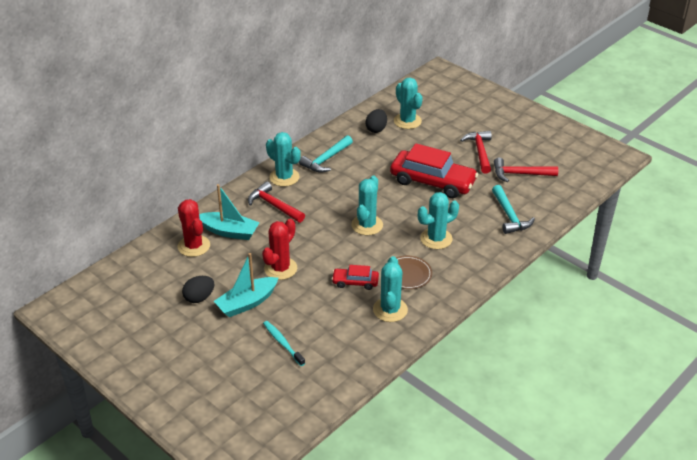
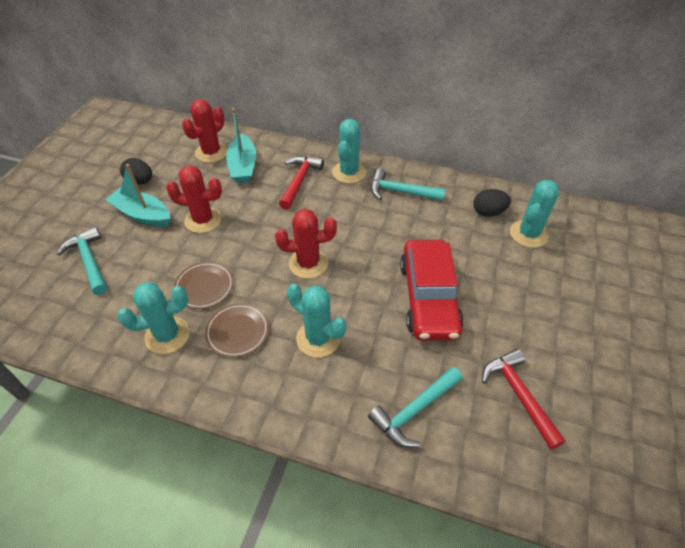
camera: 65 degrees right, 10 degrees up
turquoise toothbrush [263,321,305,366] -> turquoise hammer [57,227,107,295]
red car [332,265,379,290] -> brown plate [174,262,234,309]
turquoise cactus [351,176,383,235] -> red cactus [275,209,337,279]
red hammer [460,131,492,174] -> none

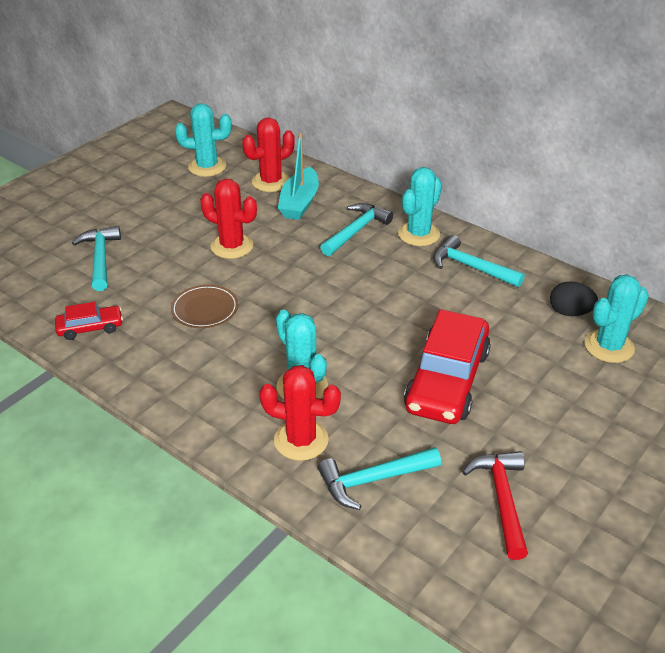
camera: 20 degrees right, 10 degrees down
turquoise boat [105,164,171,227] -> none
turquoise cactus [118,282,190,354] -> turquoise cactus moved to [175,103,232,177]
black egg [120,158,152,185] -> none
brown plate [205,303,269,358] -> none
red cactus [275,209,337,279] -> red cactus moved to [259,365,341,461]
red hammer [279,156,324,210] -> turquoise hammer [320,203,393,256]
none -> red car [55,302,123,340]

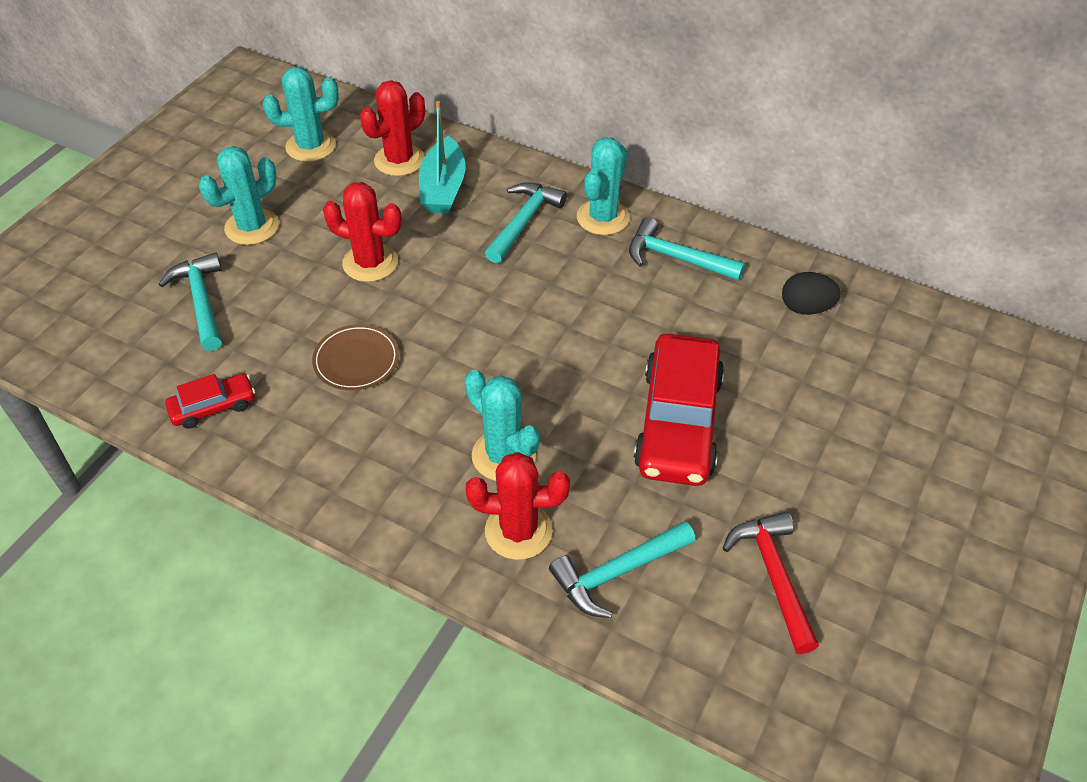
camera: 10 degrees left, 10 degrees up
turquoise cactus [585,274,649,363] -> turquoise cactus moved to [199,146,279,245]

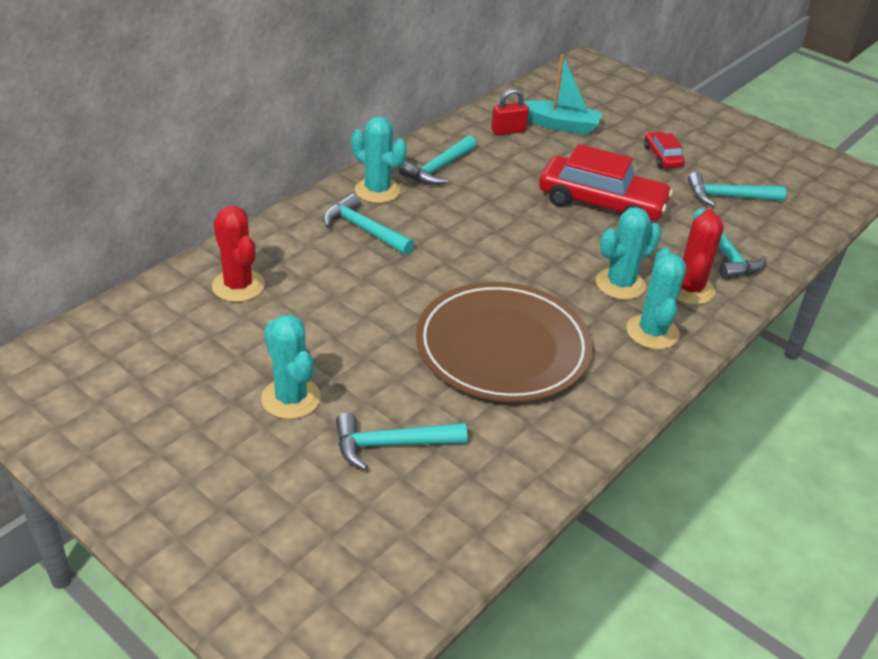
camera: 80 degrees left, 10 degrees down
red car [165,373,255,429] -> red car moved to [644,132,685,168]
turquoise cactus [263,67,339,162] -> turquoise cactus moved to [626,247,686,349]
brown plate [312,324,399,390] -> brown plate [416,282,593,402], size x2.23
red cactus [323,182,402,282] -> none
turquoise boat [419,101,466,214] -> turquoise boat moved to [524,54,602,135]
red hammer [722,512,819,654] -> turquoise hammer [688,172,786,207]
black egg [782,272,841,315] -> red padlock [491,89,529,135]

